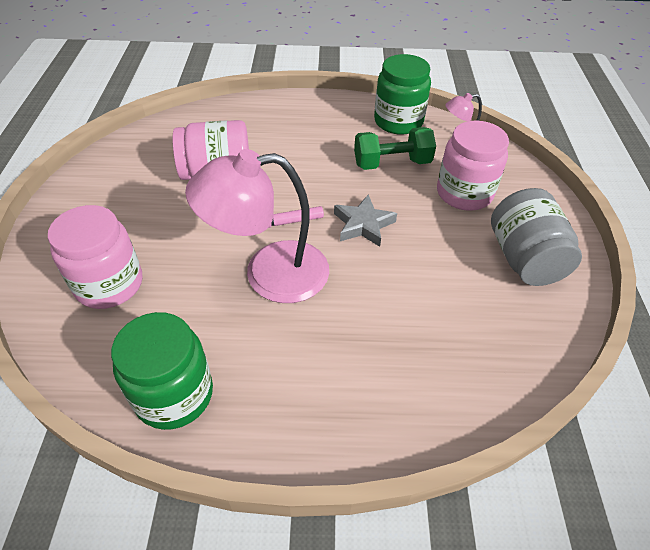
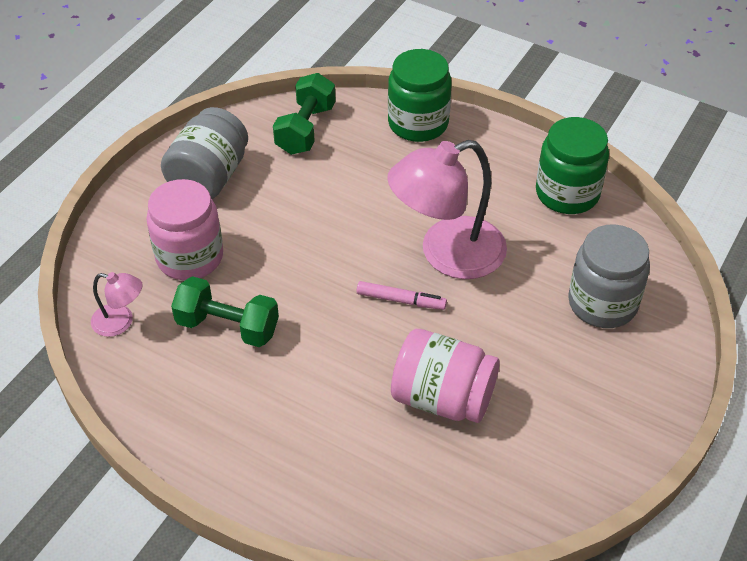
camera: 150 degrees left, 0 degrees up
pink jar [48,205,143,309] -> grey jar [568,224,650,328]
pink lamp [185,149,329,303] -> pink lamp turned 135 degrees clockwise [387,140,507,279]
grey star [334,194,397,247] -> none
green jar [374,54,431,135] -> green jar moved to [388,49,452,142]
none -> green dumbbell [273,73,336,155]

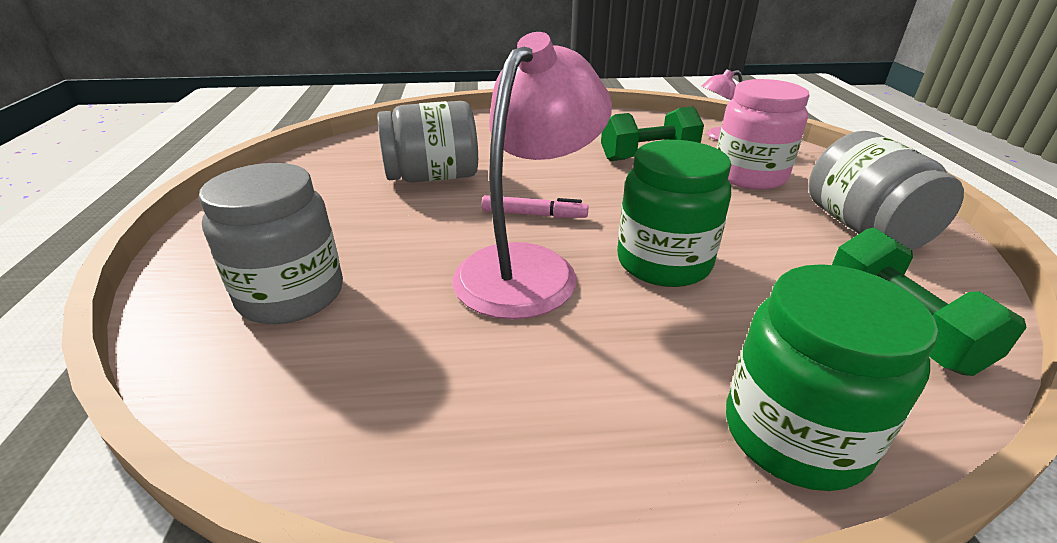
camera: 145 degrees right, 15 degrees down
pink marker [357,281,447,310] -> pink marker turned 150 degrees counterclockwise [481,195,589,218]
pink jar [391,329,500,423] -> grey jar [377,101,478,183]
green jar [536,117,609,214] -> green jar moved to [617,140,731,287]

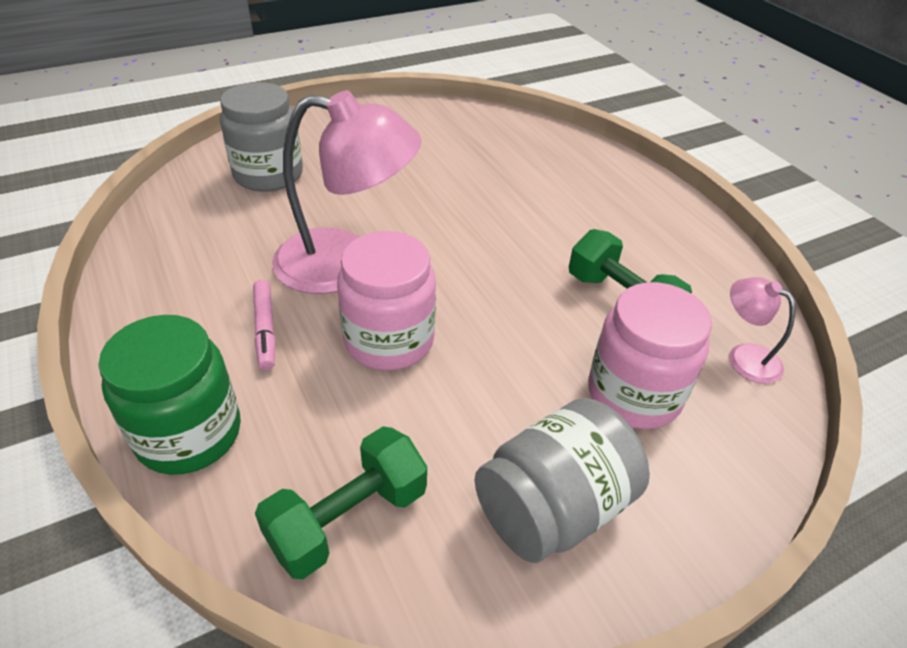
camera: 65 degrees right, 10 degrees up
grey jar [377,101,478,183] -> none
pink marker [481,195,589,218] -> pink marker moved to [253,280,275,370]
green jar [617,140,731,287] -> pink jar [337,231,436,371]

